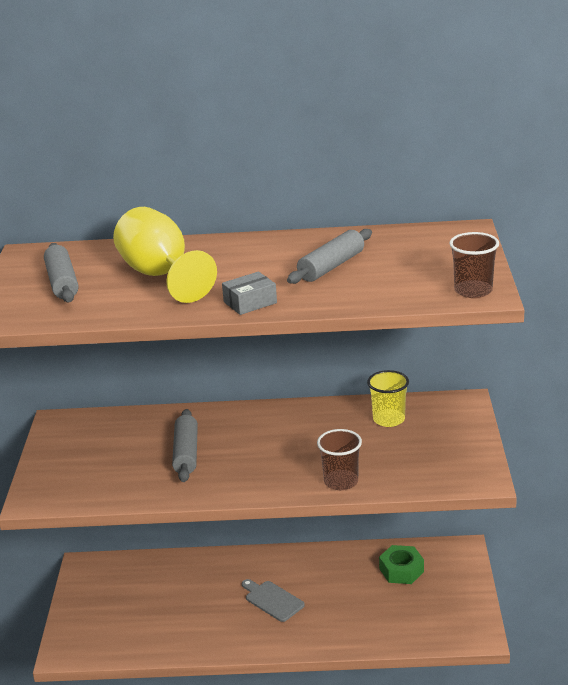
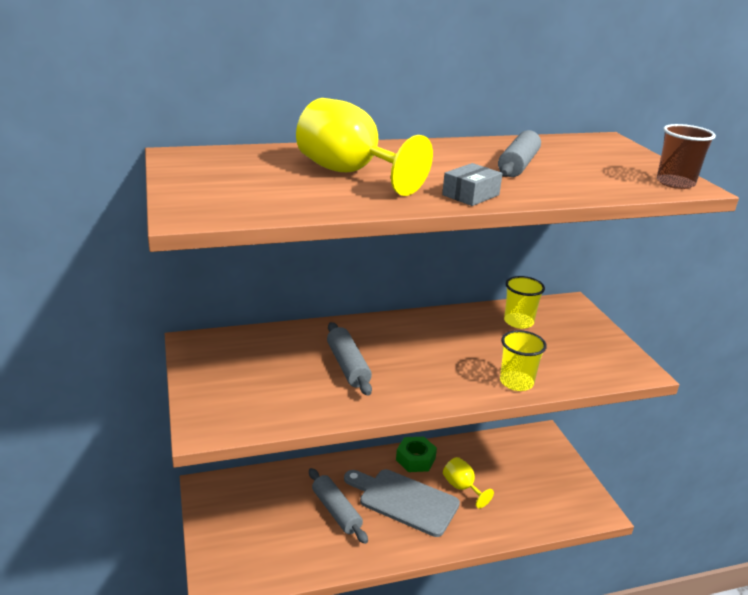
camera: 20 degrees left, 0 degrees up
grey rolling pin [44,243,79,302] -> grey rolling pin moved to [309,468,368,544]
grey cutting board [242,579,305,622] -> grey cutting board [344,469,460,537], size x1.72
brown cup [317,429,362,490] -> yellow cup [500,330,547,391]
green nut [379,545,424,584] -> green nut moved to [396,437,437,472]
none -> yellow goblet [443,457,494,508]

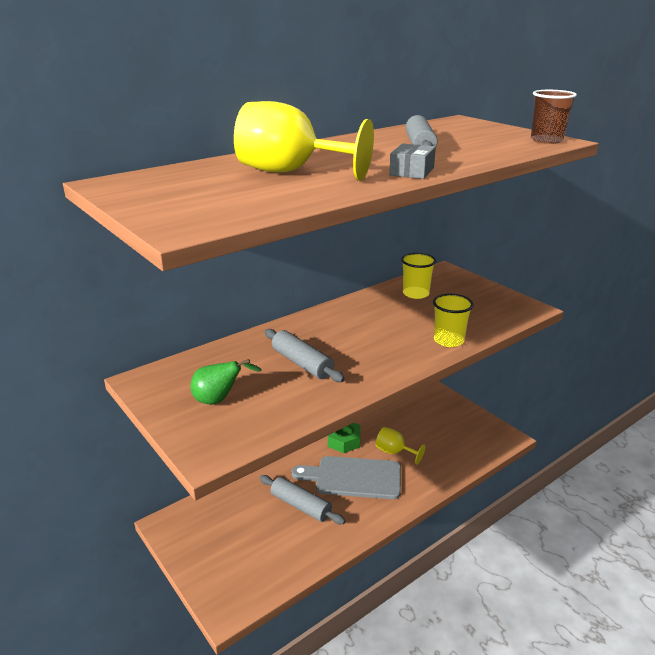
camera: 20 degrees left, 0 degrees up
none -> green pear [191,359,262,404]

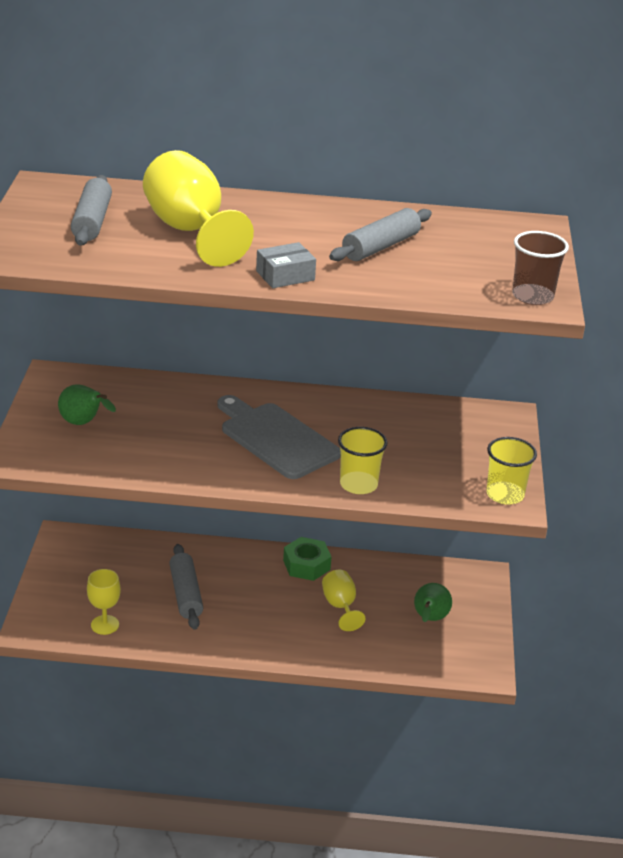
camera: 40 degrees right, 5 degrees up
grey rolling pin [265,329,345,382] -> grey rolling pin moved to [71,175,112,246]
grey cutting board [292,456,401,499] -> grey cutting board moved to [217,395,341,479]
yellow cup [401,253,436,299] -> yellow cup moved to [487,437,537,505]
none -> yellow goblet [87,569,121,635]
none -> green pear [414,583,452,622]

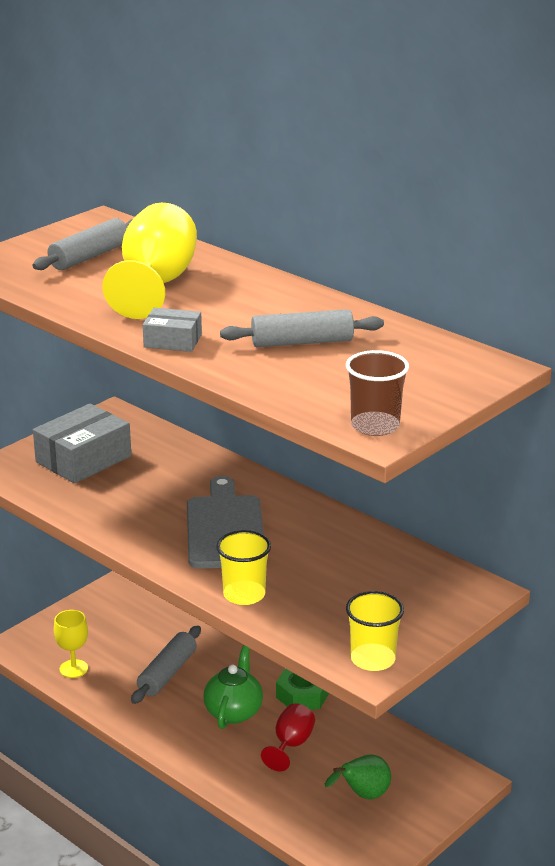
camera: 40 degrees right, 5 degrees down
green pear [58,384,116,425] -> grey box [33,404,131,484]
yellow goblet [322,570,366,631] -> red goblet [261,703,315,771]
none -> green teapot [203,645,263,729]

